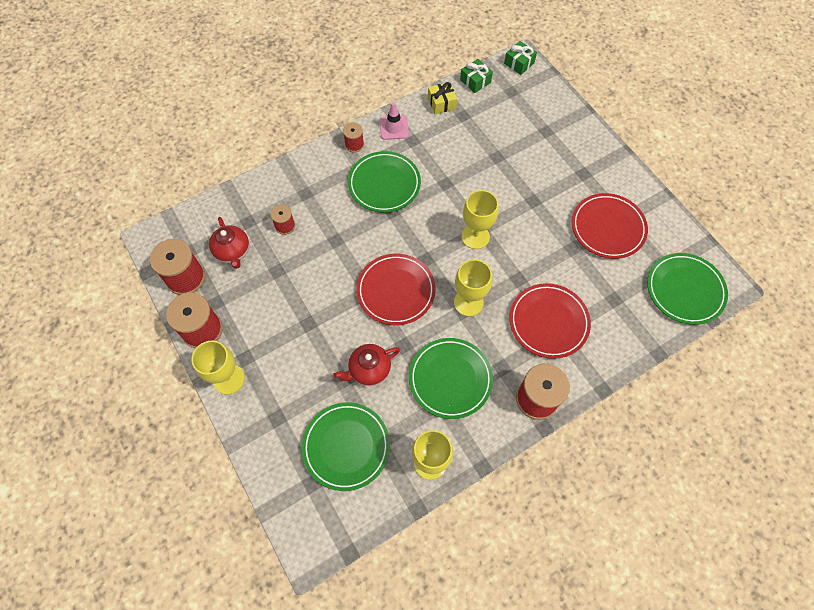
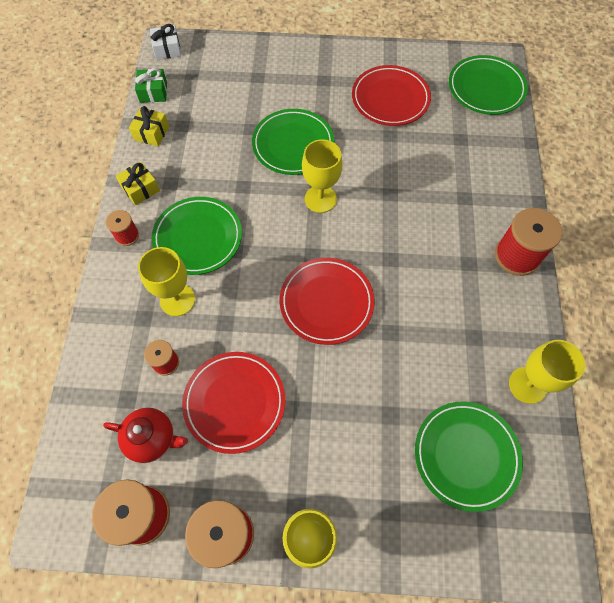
camera: 55 degrees left, 0 degrees up
red teapot [333,344,400,386] -> none
pink traffic cone [380,102,409,140] -> yellow gift [116,161,160,205]
green plate [409,338,493,419] -> green plate moved to [252,109,334,175]
yellow goblet [454,259,492,316] -> yellow goblet moved to [138,247,195,316]
green gift [504,41,537,75] -> white gift [150,24,181,60]
red plate [509,283,591,359] -> red plate moved to [182,352,285,454]

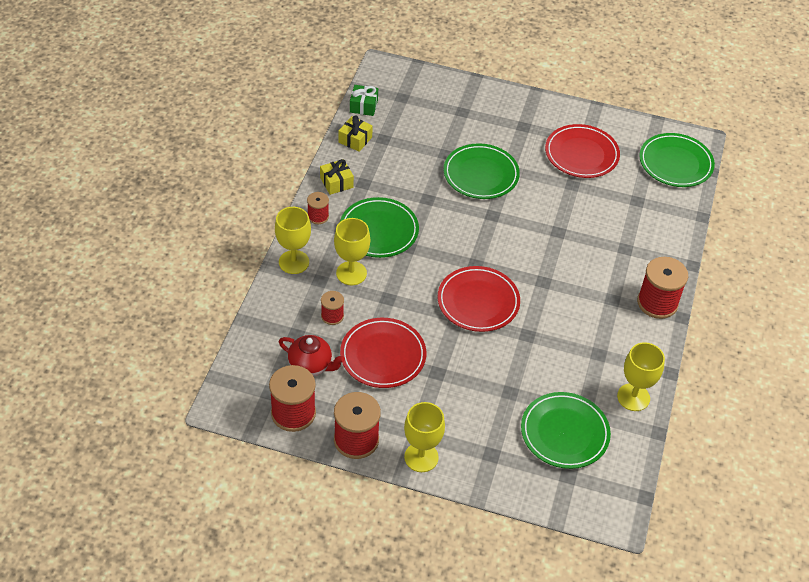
camera: 10 degrees right, 15 degrees down
white gift [150,24,181,60] -> none
yellow goblet [302,139,343,213] -> yellow goblet moved to [275,207,311,274]

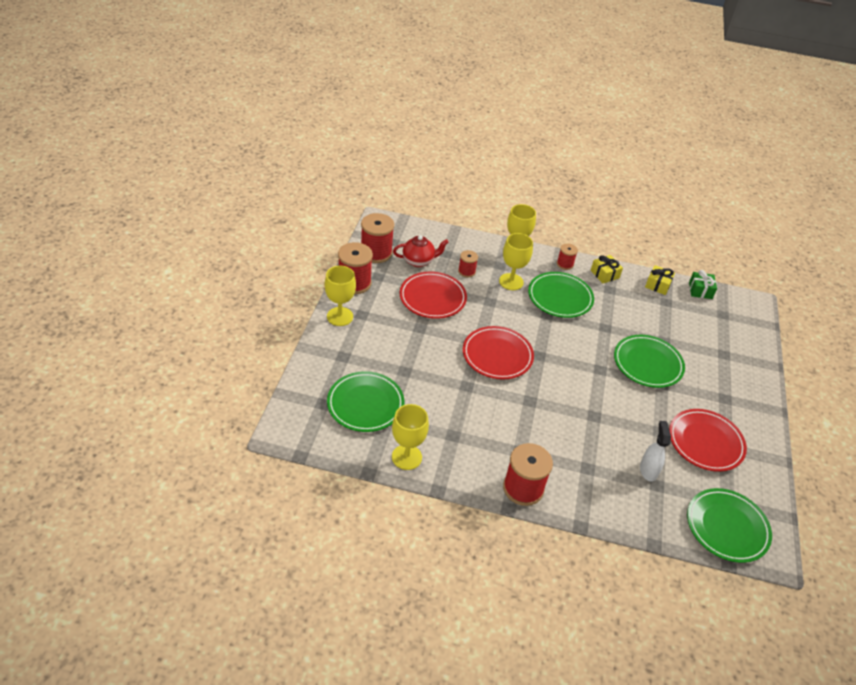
camera: 85 degrees right, 5 degrees down
red teapot [279,335,345,376] -> red teapot turned 120 degrees counterclockwise [393,235,449,267]
none -> white spray bottle [640,421,671,482]

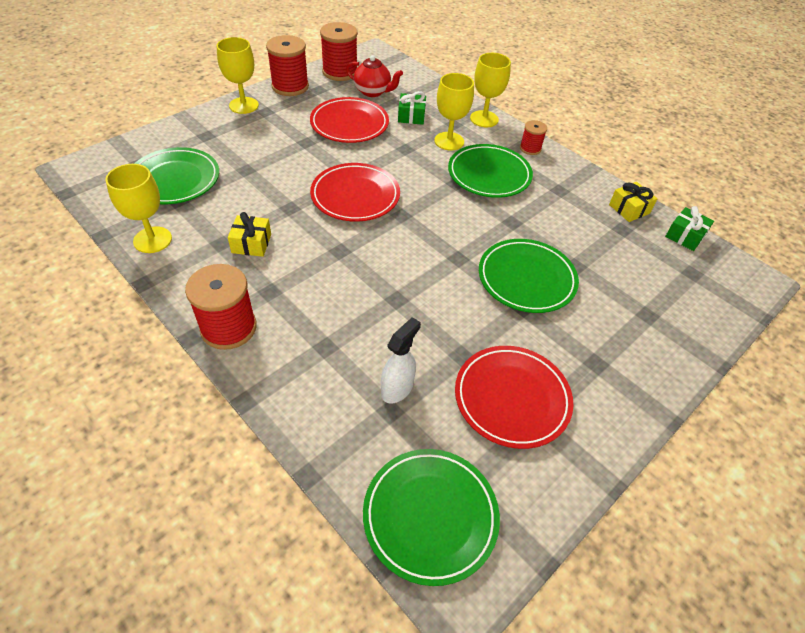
camera: 35 degrees right, 5 degrees up
red spool [458,250,478,277] -> green gift [398,91,426,125]
yellow gift [591,255,623,283] -> yellow gift moved to [228,212,271,257]

